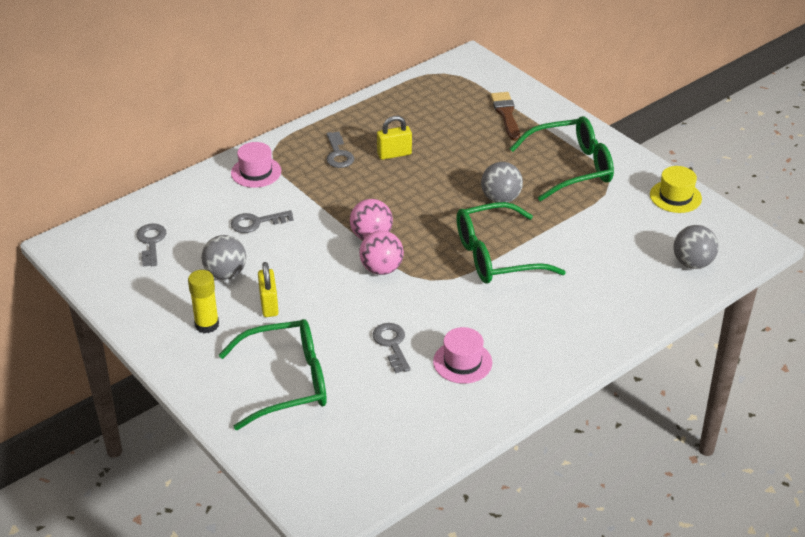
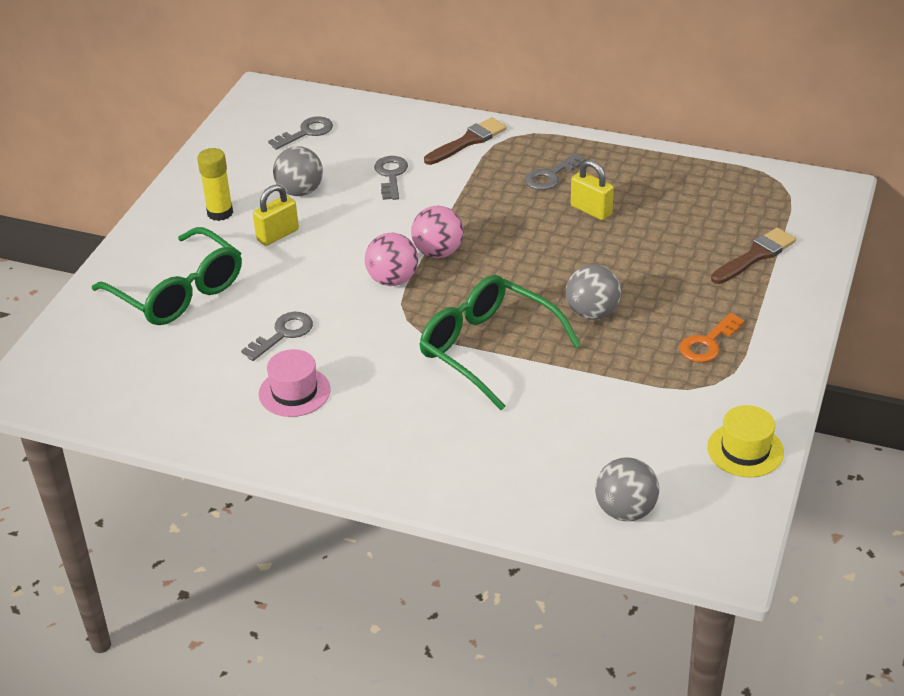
camera: 60 degrees right, 0 degrees up
pink hat [231,142,281,188] -> brown brush [424,117,507,165]
grey key [231,210,294,233] -> grey key turned 45 degrees clockwise [374,156,408,200]
green glasses [510,116,614,201] -> orange key [680,313,745,363]

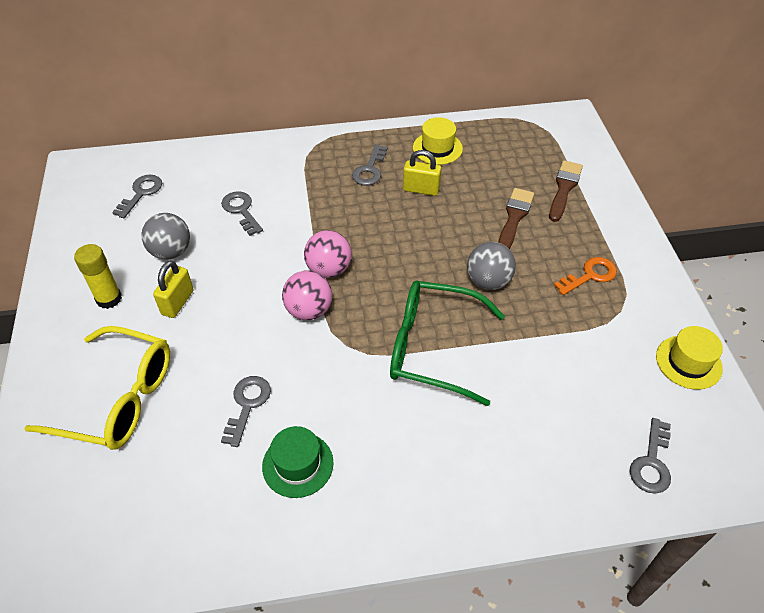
camera: 30 degrees left, 10 degrees up
green glasses [92,227,242,325] -> yellow glasses [24,326,170,450]
pink hat [259,349,331,417] -> green hat [262,426,334,498]
brown brush [424,117,507,165] -> brown brush moved to [498,188,534,249]
grey ball [595,457,659,521] -> grey key [630,418,671,494]
orange key [680,313,745,363] -> orange key turned 135 degrees counterclockwise [554,257,617,295]
none -> yellow hat [413,117,463,165]

